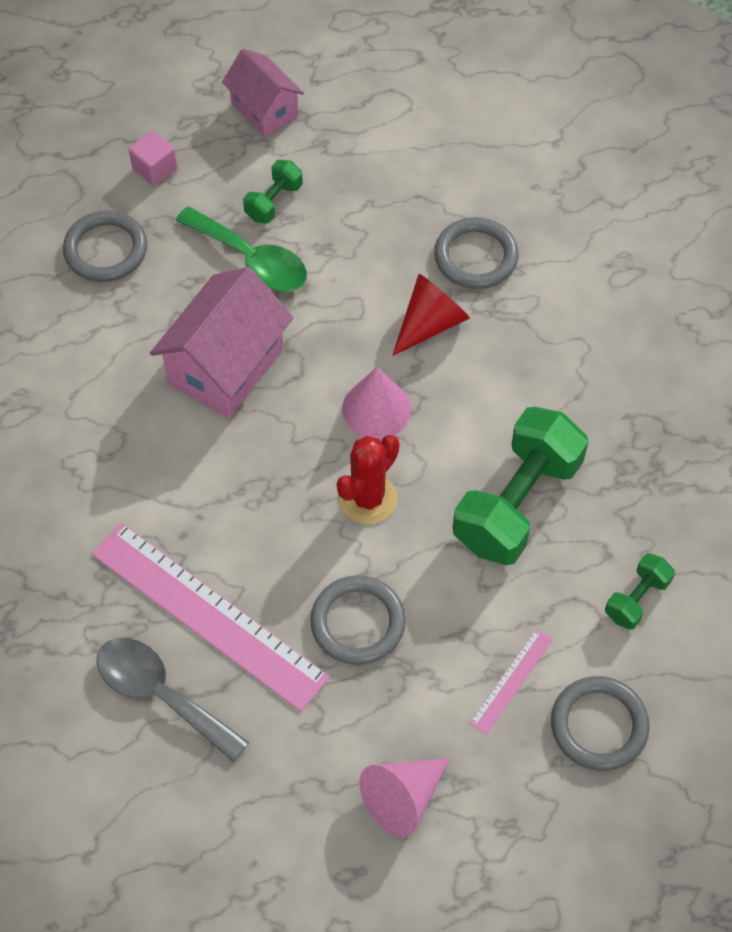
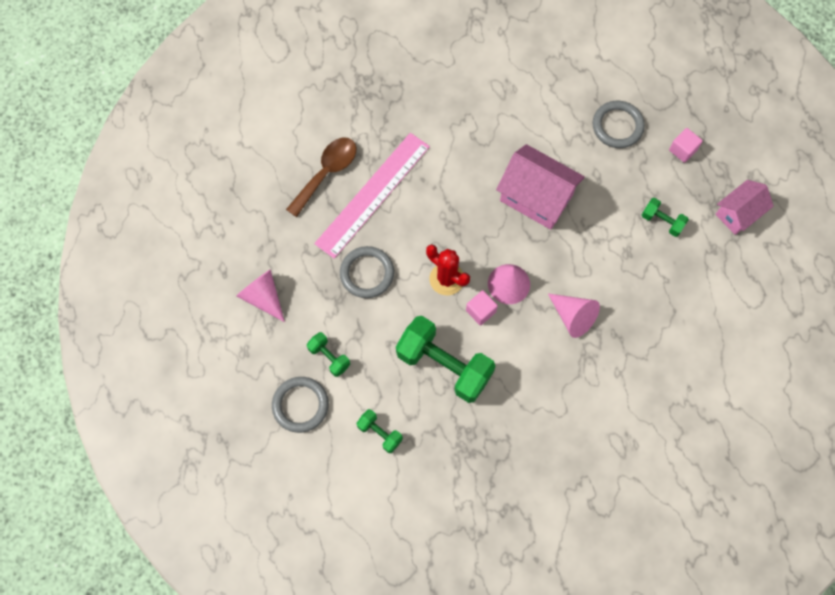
camera: 90 degrees right, 10 degrees up
grey spoon [96,638,249,762] -> brown spoon [286,138,356,217]
green spoon [175,206,307,291] -> none
red cone [392,274,470,356] -> pink cone [548,294,600,338]
grey ring [434,217,519,289] -> none
pink ruler [469,629,553,735] -> green dumbbell [307,332,350,377]
none -> pink cube [466,290,498,325]

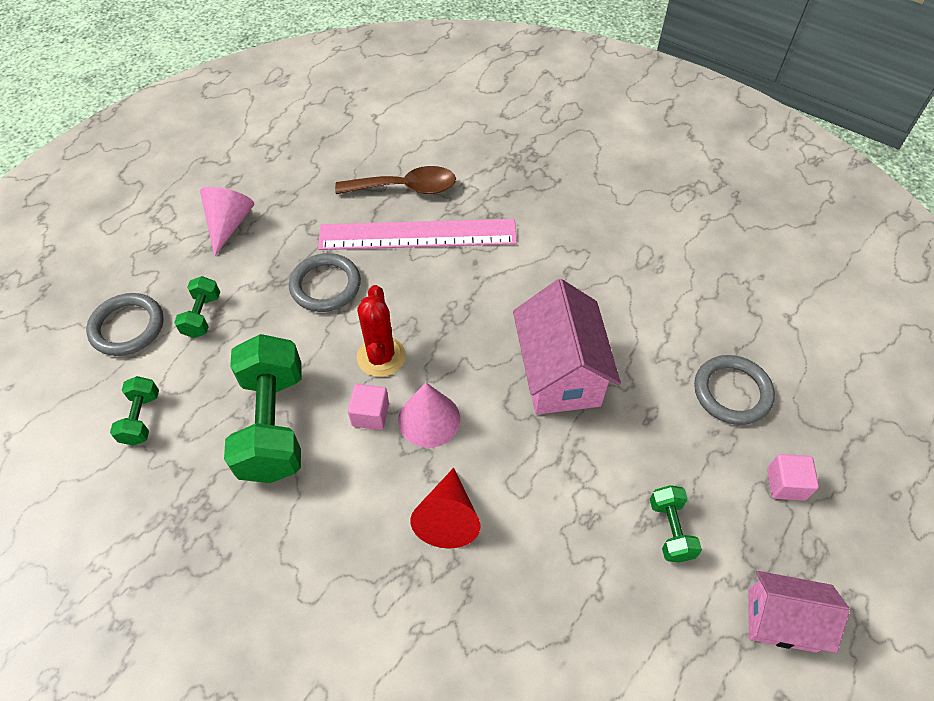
camera: 50 degrees right, 15 degrees down
pink cone [548,294,600,338] -> red cone [410,468,481,549]

